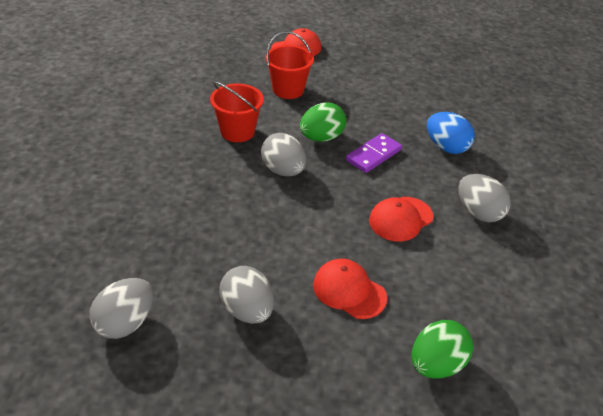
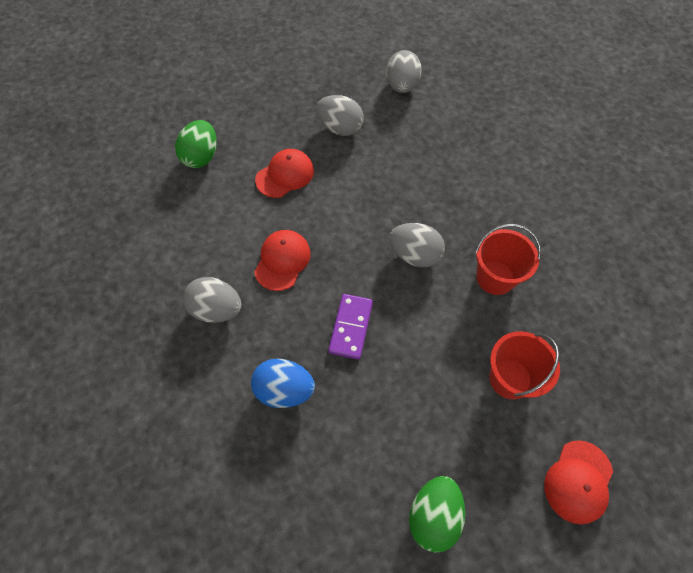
camera: 150 degrees right, 20 degrees up
green egg [300,102,346,142] -> green egg moved to [409,476,465,553]
red cap [313,259,387,319] -> red cap turned 45 degrees counterclockwise [255,149,314,198]

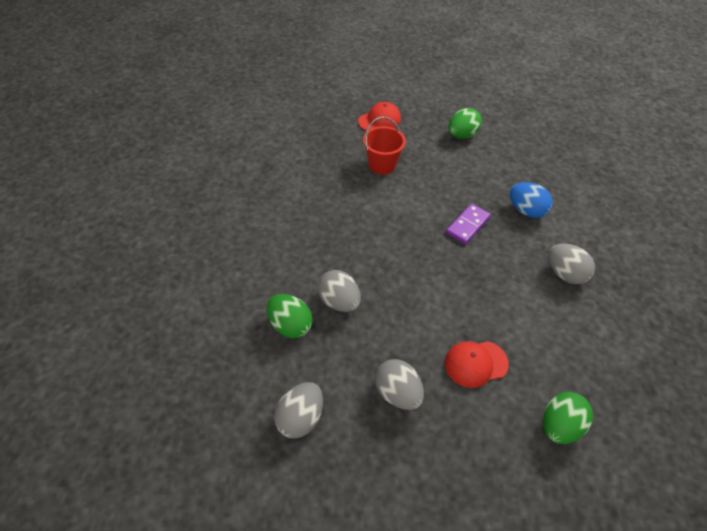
camera: 155 degrees left, 10 degrees down
red cap [254,230,311,291] -> none
grey egg [389,223,445,268] -> grey egg moved to [317,270,361,312]
red bucket [475,224,541,295] -> none
none -> green egg [267,294,313,338]

